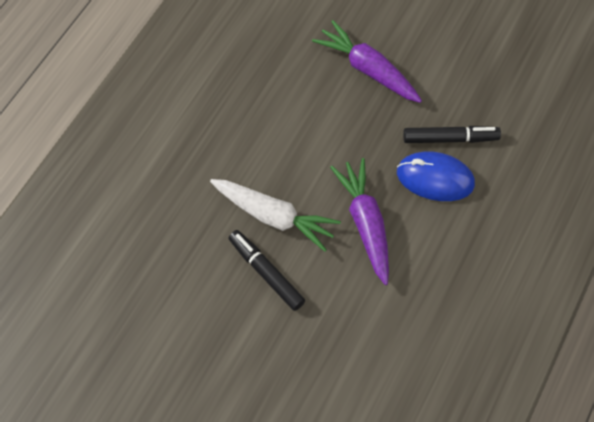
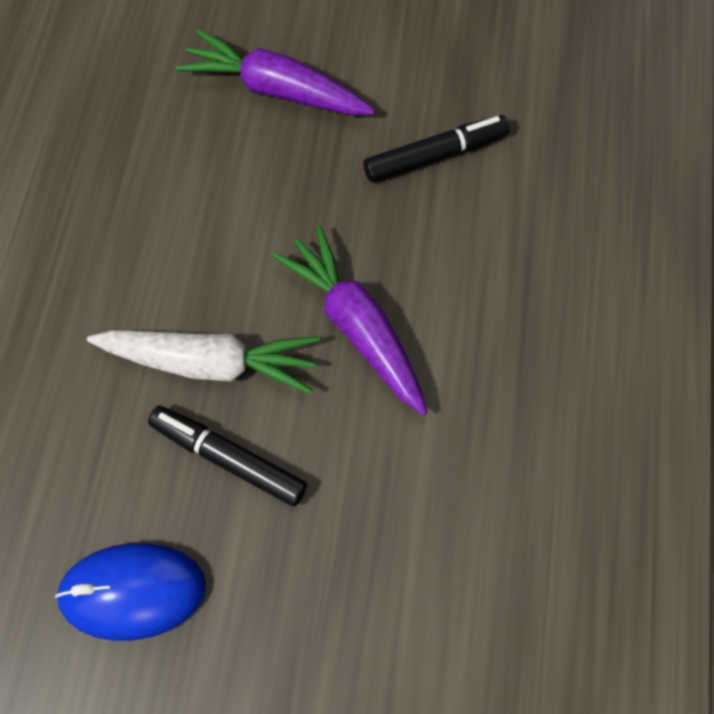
camera: 20 degrees left, 5 degrees up
blue mouse [397,151,475,201] -> blue mouse moved to [55,543,206,641]

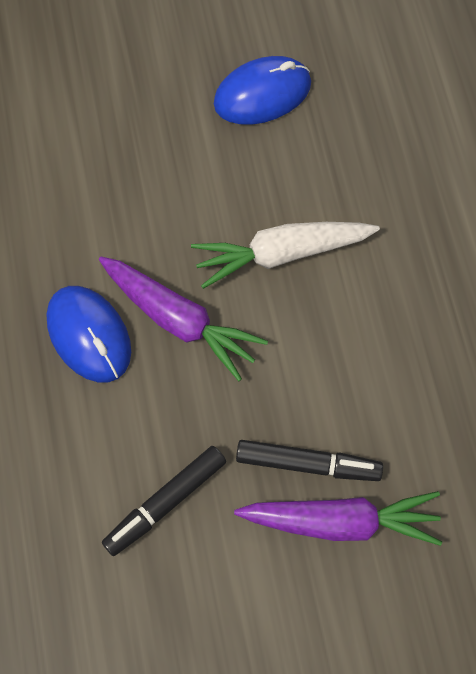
camera: 160 degrees right, 0 degrees up
black marker [148,406,307,507] -> black marker moved to [236,440,383,481]
none -> blue mouse [47,286,131,382]

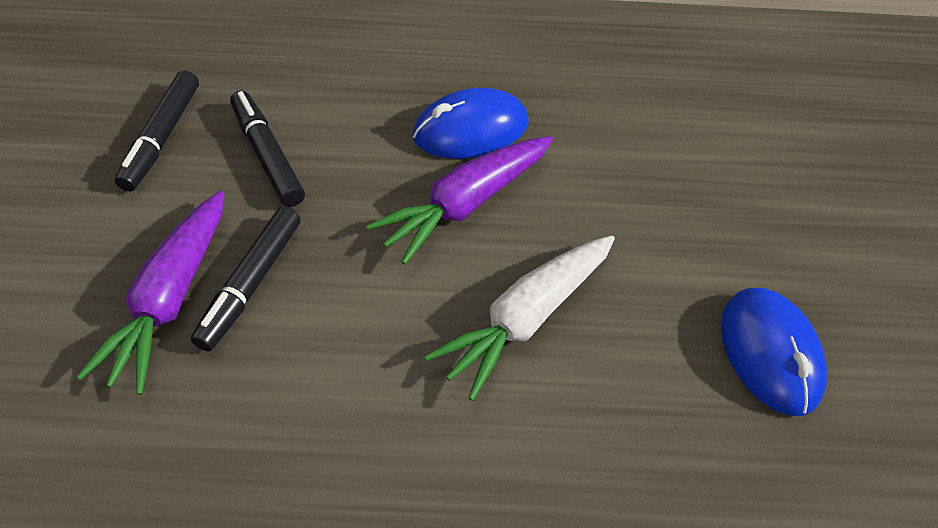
camera: 100 degrees right, 15 degrees down
white carrot [191,222,380,289] -> white carrot turned 135 degrees counterclockwise [424,235,615,401]
none -> black marker [115,70,199,191]

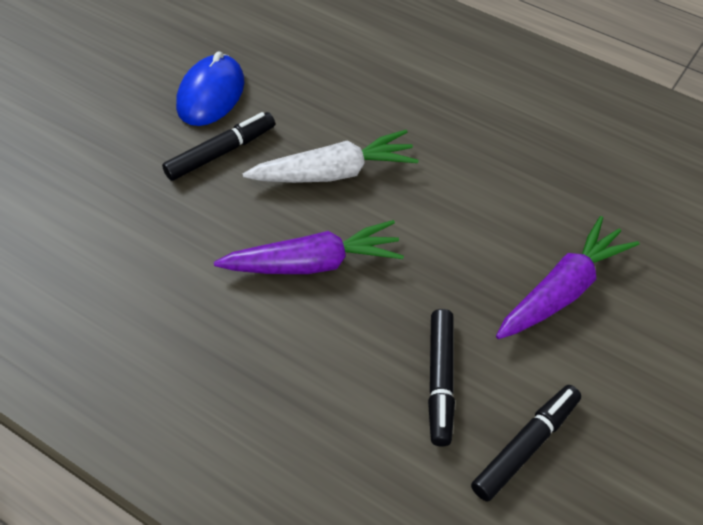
camera: 145 degrees left, 0 degrees up
black marker [191,206,301,351] -> black marker moved to [162,112,275,181]
blue mouse [413,88,528,159] -> none

